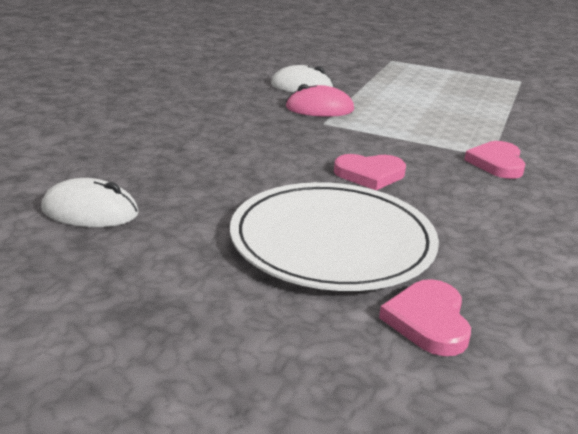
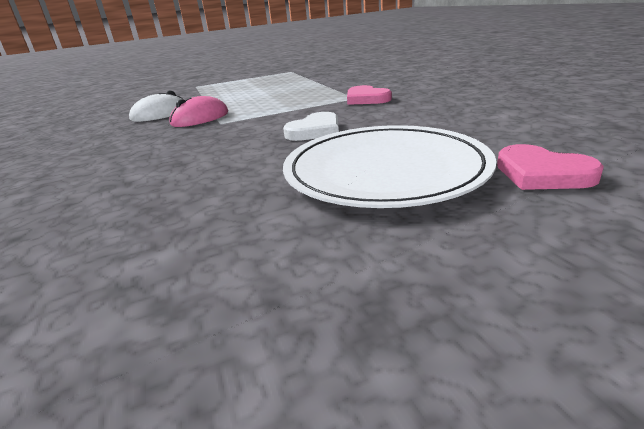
camera: 40 degrees left, 0 degrees up
white mouse [41,178,139,227] -> none
pink heart [334,154,406,190] -> white heart [283,112,339,141]

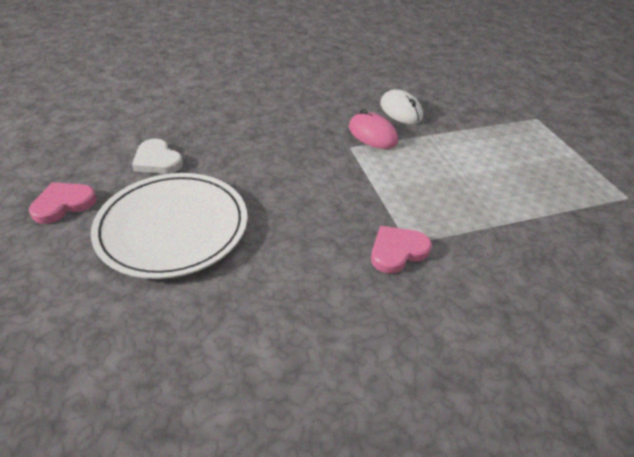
camera: 90 degrees right, 15 degrees up
white heart [283,112,339,141] -> white heart moved to [132,138,183,174]
pink heart [497,144,604,190] -> pink heart moved to [29,182,97,224]

